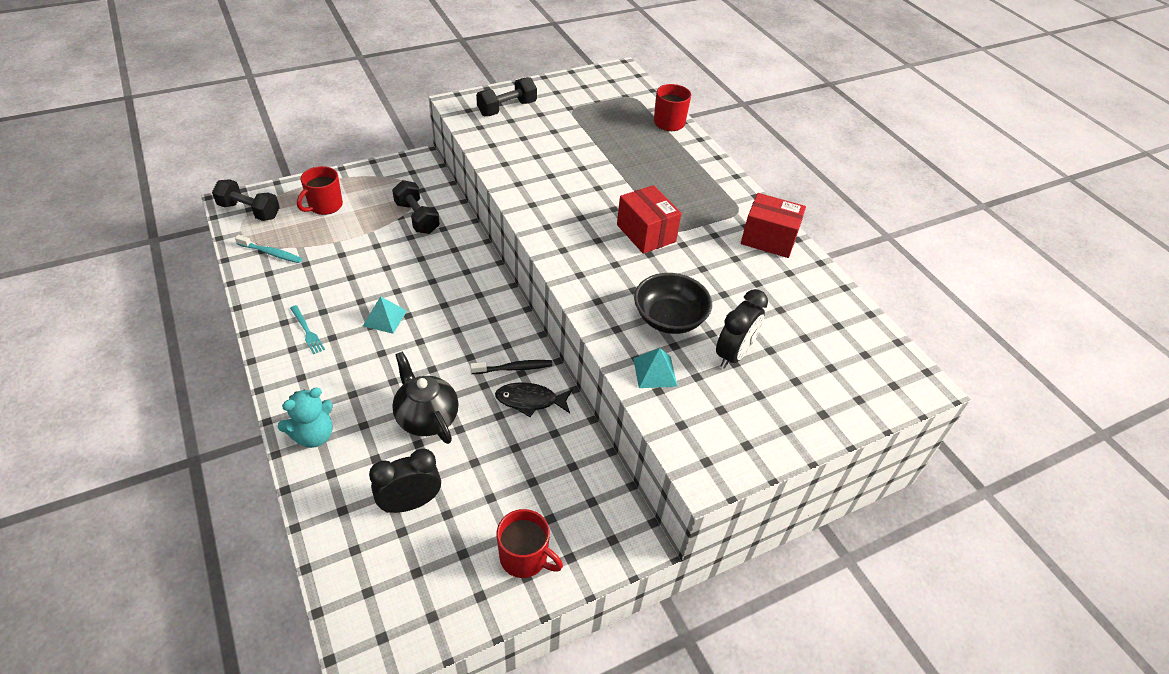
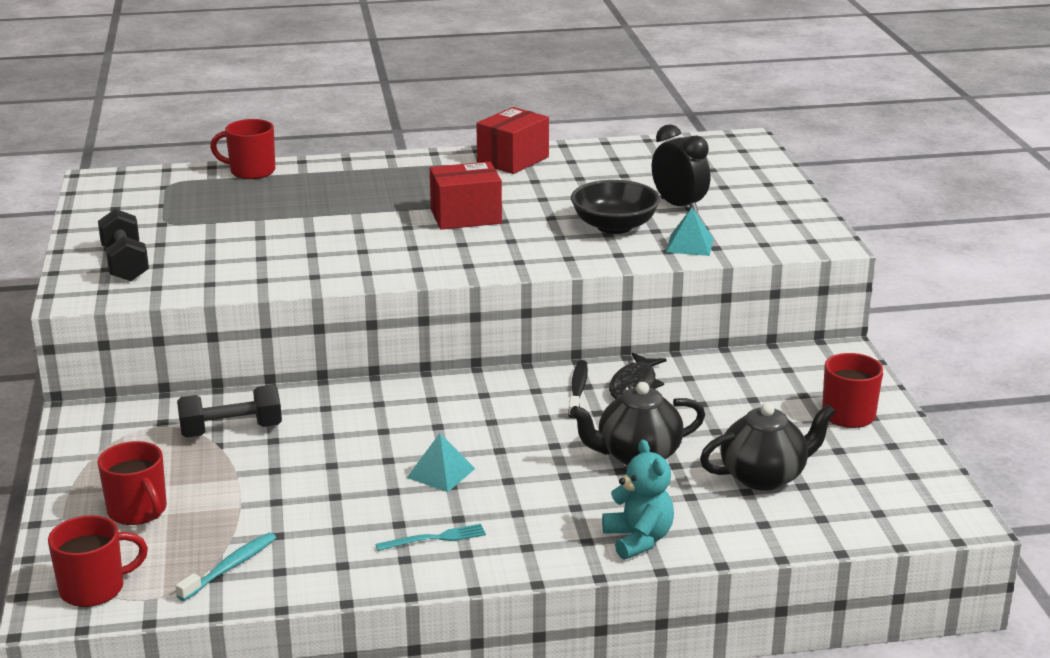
camera: 70 degrees left, 20 degrees down
black dumbbell [212,179,280,221] -> red mug [48,515,148,607]
black clock [369,449,441,513] -> black teapot [700,403,836,491]

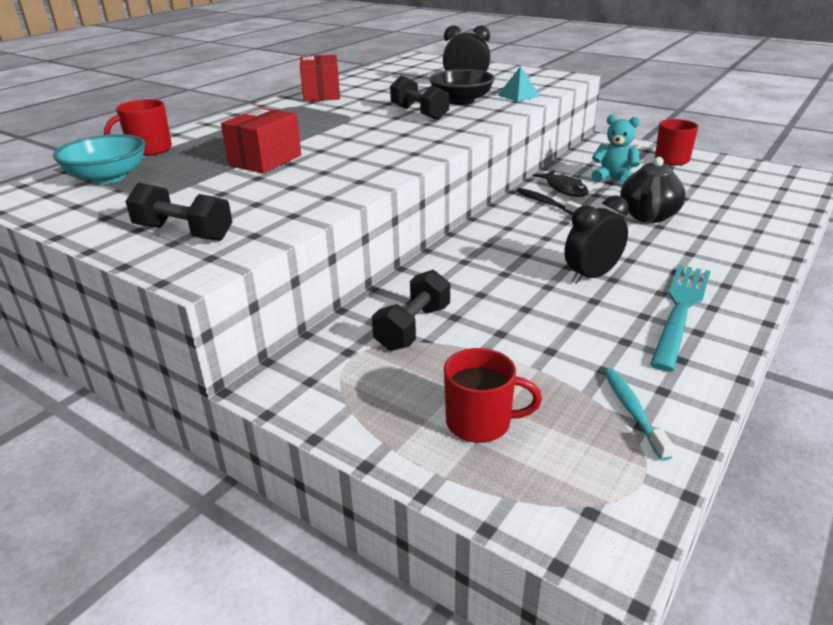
camera: 45 degrees left, 5 degrees up
red mug [48,515,148,607] -> none
turquoise fork [376,524,486,551] -> turquoise fork [650,265,710,372], size x2.11
turquoise pyramid [407,433,475,492] -> black clock [564,195,629,284]
red box [430,162,502,230] -> red box moved to [221,107,301,174]
turquoise teddy bear [602,440,674,560] -> turquoise teddy bear moved to [591,114,640,185]
black teapot [700,403,836,491] -> none
none -> turquoise bowl [53,134,145,184]
none -> black dumbbell [390,76,449,120]

